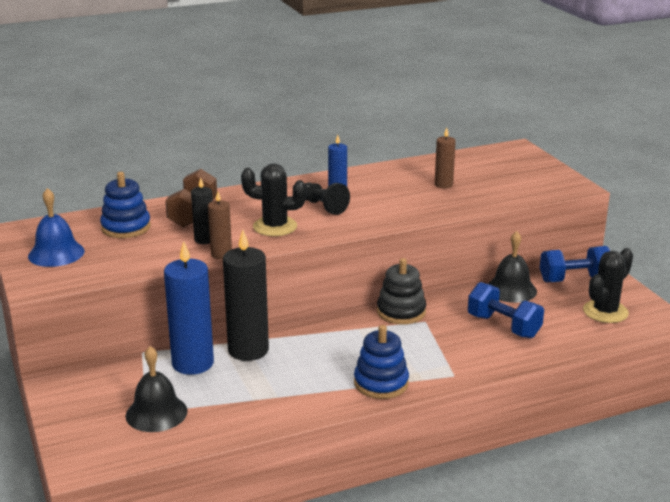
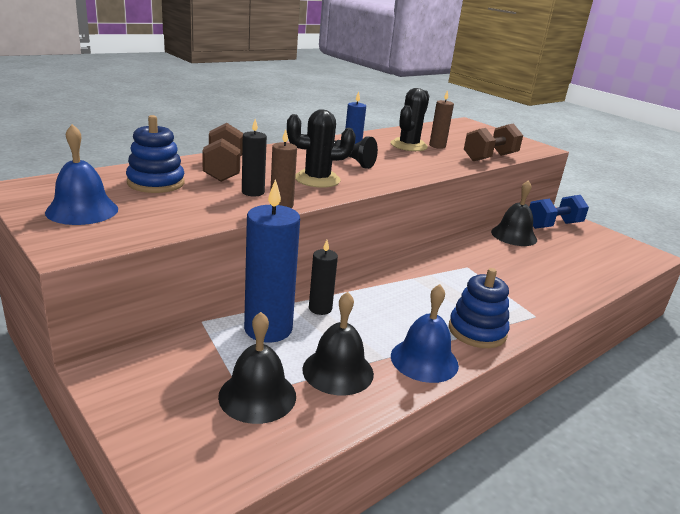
camera: 20 degrees left, 0 degrees up
black candle [223,230,269,361] -> black candle [309,240,338,315], size x0.53
black stacking toy [377,258,426,325] -> none
blue dumbbell [468,282,544,338] -> none
black cactus [583,248,633,323] -> black cactus moved to [391,88,429,151]
none -> black bell [302,292,374,395]
none -> blue bell [391,284,459,383]
none -> brown dumbbell [464,124,523,161]

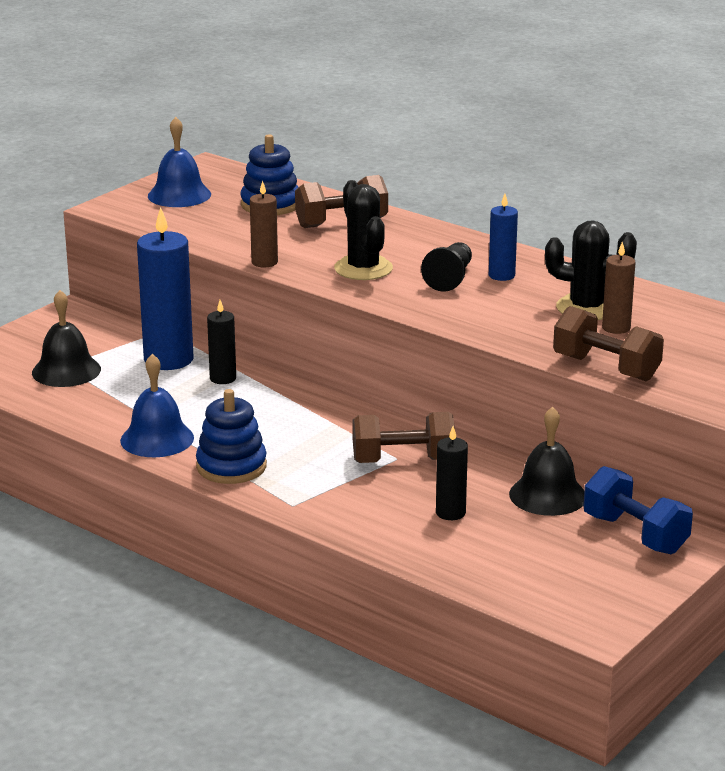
camera: 80 degrees right, 0 degrees up
black candle [242,119,267,196] -> black candle moved to [436,426,468,520]
black bell [302,292,374,395] -> none
none -> brown dumbbell [353,412,455,463]

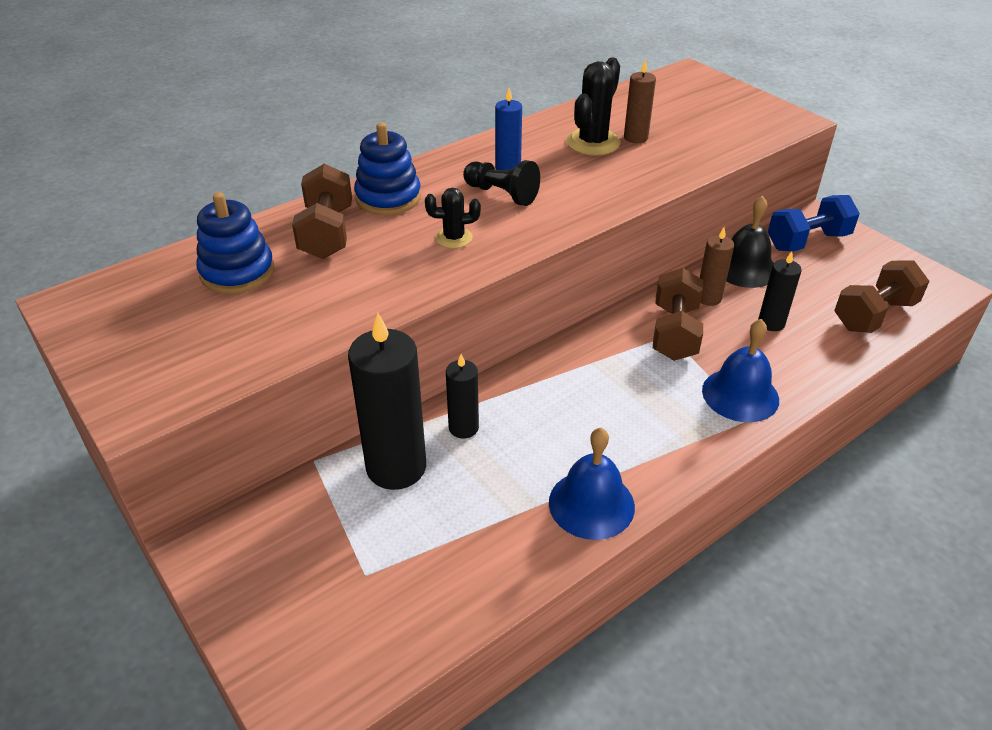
camera: 75 degrees left, 15 degrees up
black bell [32,290,101,387] -> none
blue candle [137,207,193,370] -> black candle [348,312,426,490]
blue bell [148,117,211,207] -> blue bell moved to [702,319,779,422]
blue stacking toy [196,389,267,484] -> blue stacking toy moved to [354,123,421,215]
brown candle [250,181,278,267] -> brown candle moved to [700,227,734,306]
black cactus [334,180,393,280] -> black cactus [425,188,481,248], size x0.59
brown dumbbell [553,306,664,381] -> brown dumbbell moved to [835,261,929,333]

